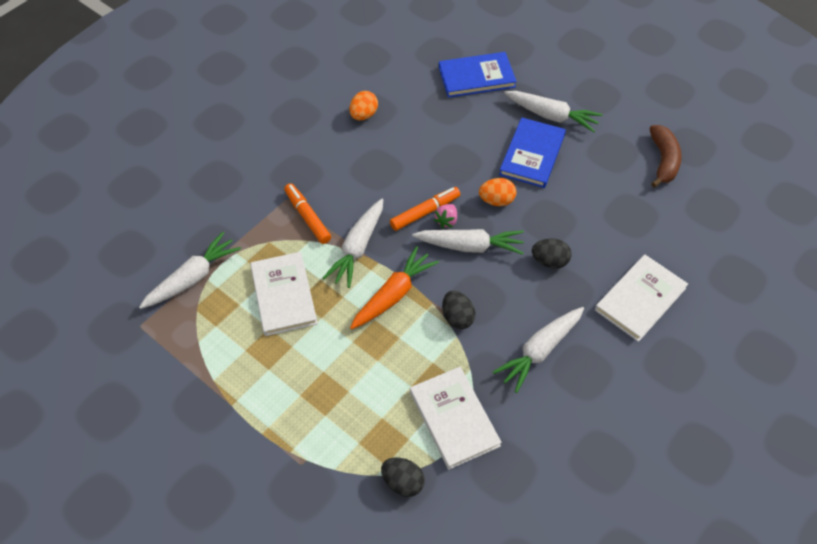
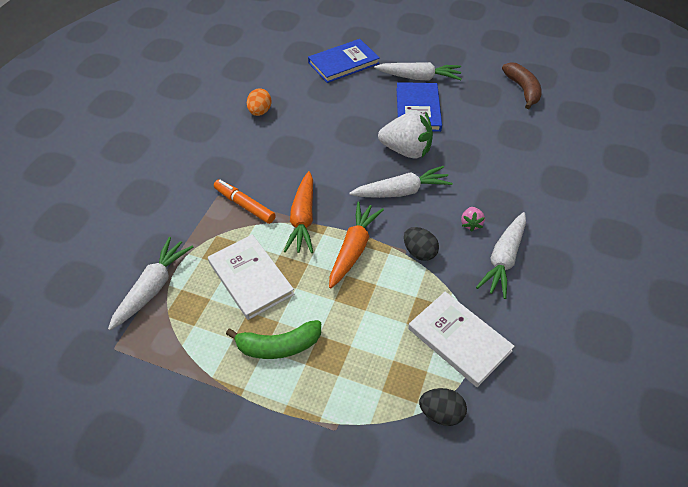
camera: 20 degrees left, 5 degrees down
white carrot [323,199,383,288] -> orange carrot [284,171,313,253]
orange marker [390,187,460,231] -> none
pink strawberry [434,204,457,228] -> pink strawberry moved to [461,207,485,232]
orange egg [479,178,516,206] -> white strawberry [378,111,433,158]
black egg [532,238,572,268] -> none
white book [595,255,688,342] -> none
none -> green banana [226,320,321,359]

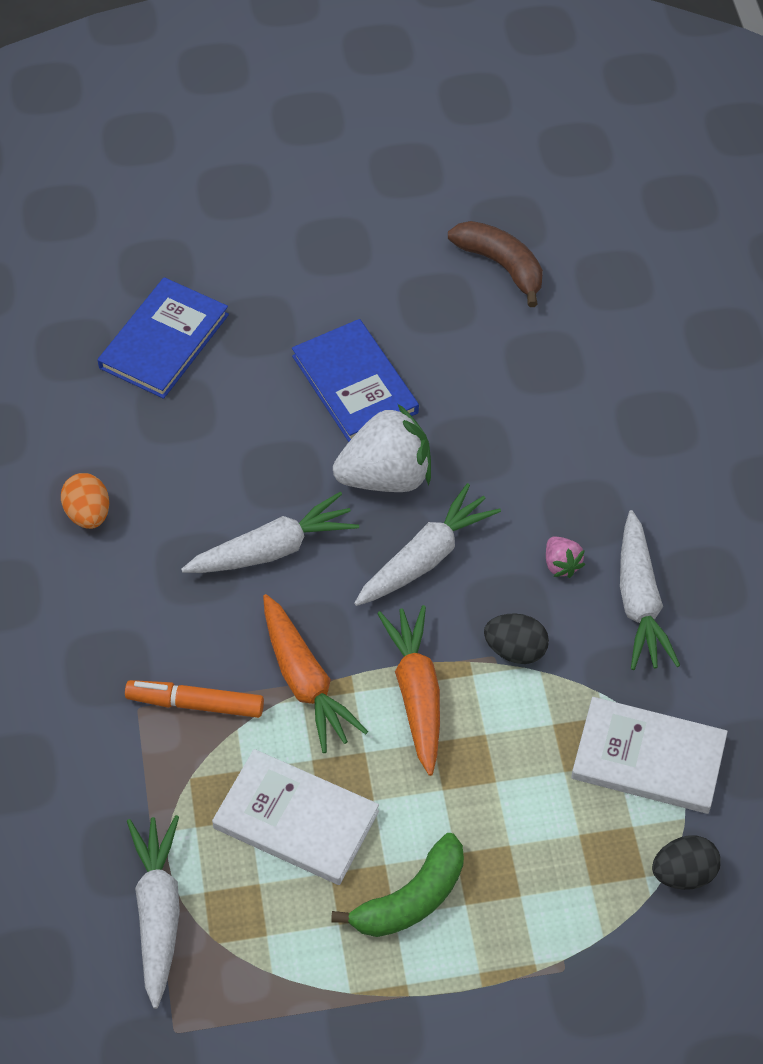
camera: 30 degrees left, 5 degrees up
white carrot [374,62,461,81] -> white carrot moved to [181,492,359,573]

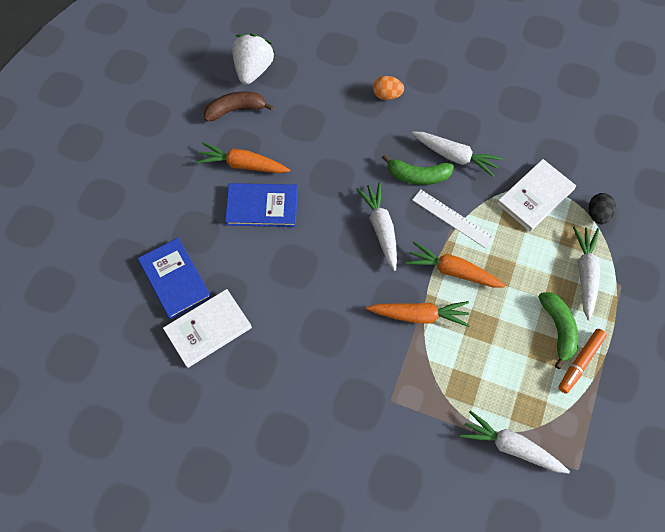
camera: 60 degrees left, 10 degrees up
orange egg [61,473,109,529] -> orange egg moved to [373,76,404,100]
orange marker [125,680,264,718] -> orange marker moved to [558,329,607,394]
white carrot [181,492,359,573] -> white carrot moved to [573,226,600,320]
white book [212,749,379,885] -> white book moved to [163,289,252,368]
white strawberry [333,404,431,492] -> white strawberry moved to [232,33,275,85]
black egg [484,613,549,664] -> white ruler [412,190,494,248]
pink strawberry [546,537,585,578] -> green banana [382,154,454,185]
none -> orange carrot [196,142,290,173]

